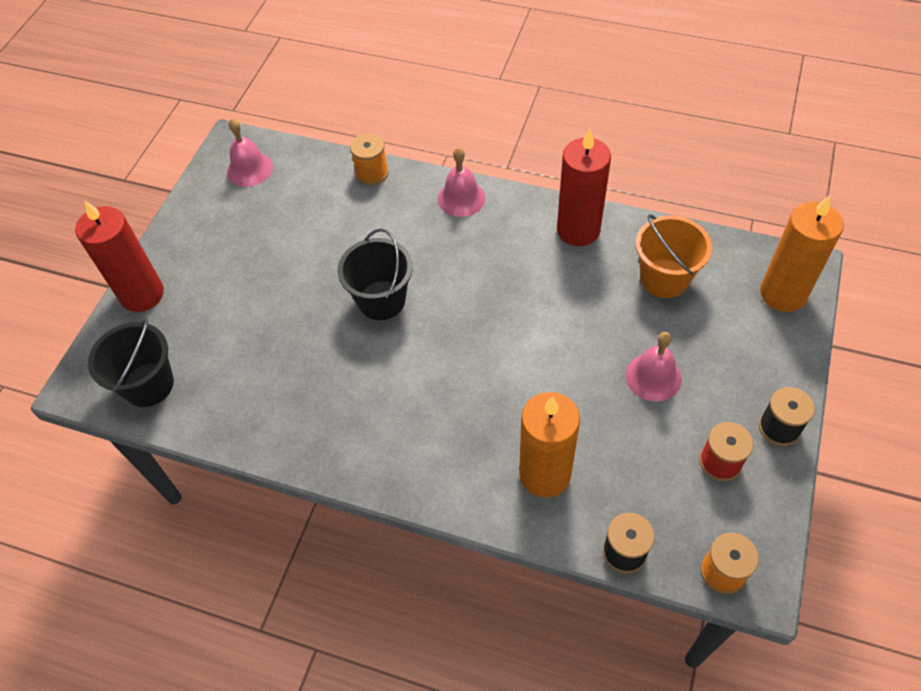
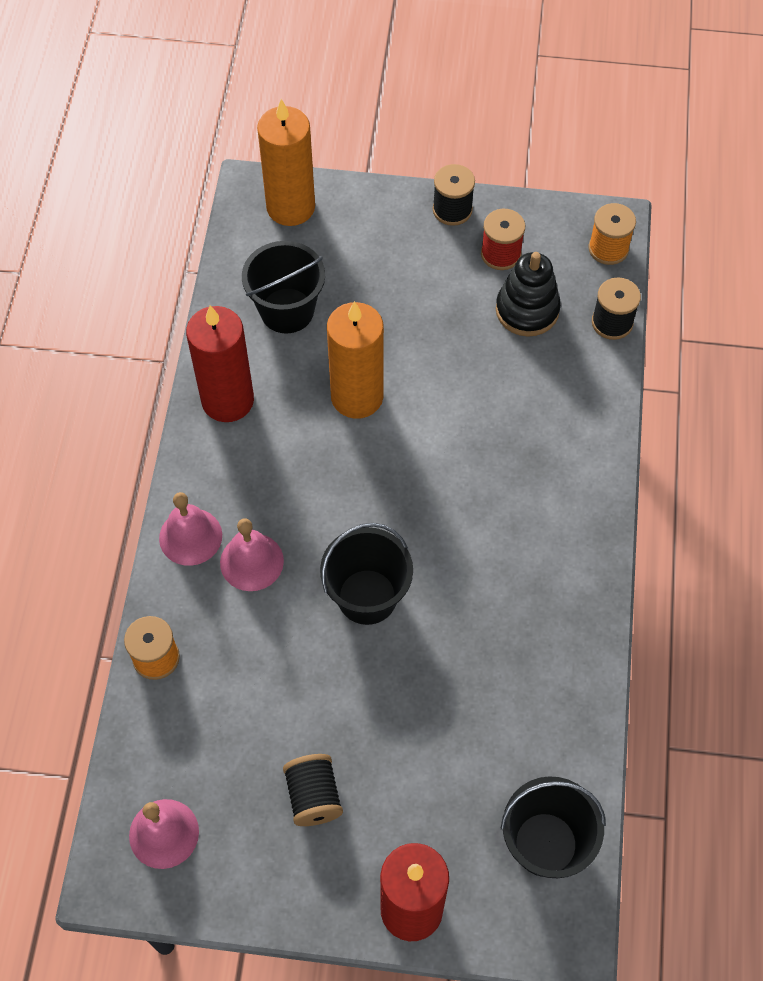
camera: 105 degrees left, 5 degrees up
orange candle [519,392,580,498] -> orange candle moved to [327,301,384,419]
pink bell [626,332,682,402] -> pink bell moved to [220,518,284,591]
orange bucket [635,214,712,298] -> black bucket [242,241,325,334]
none -> black spool [283,754,343,826]
none -> black stacking toy [496,252,561,337]

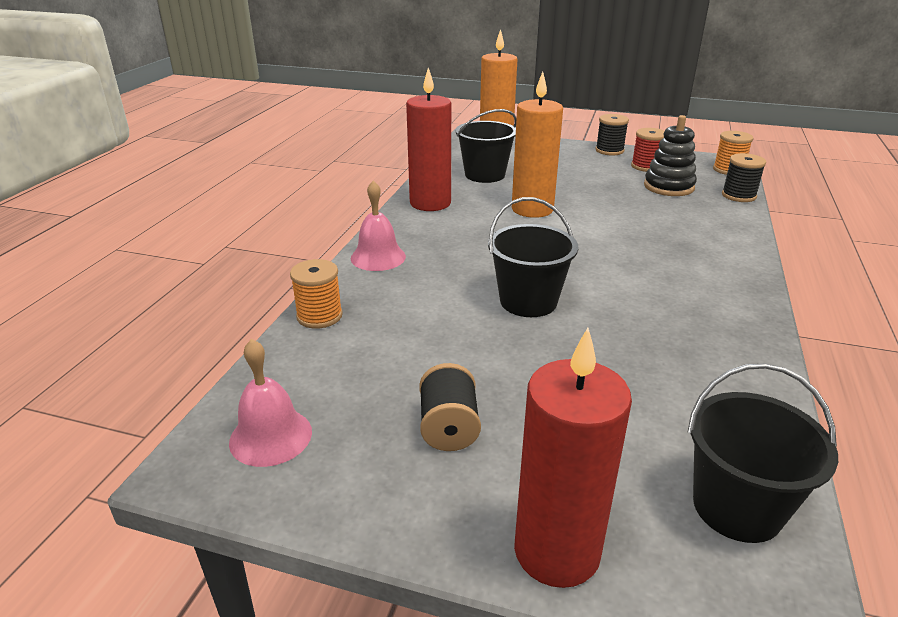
camera: 10 degrees right, 30 degrees down
pink bell [220,518,284,591] -> none

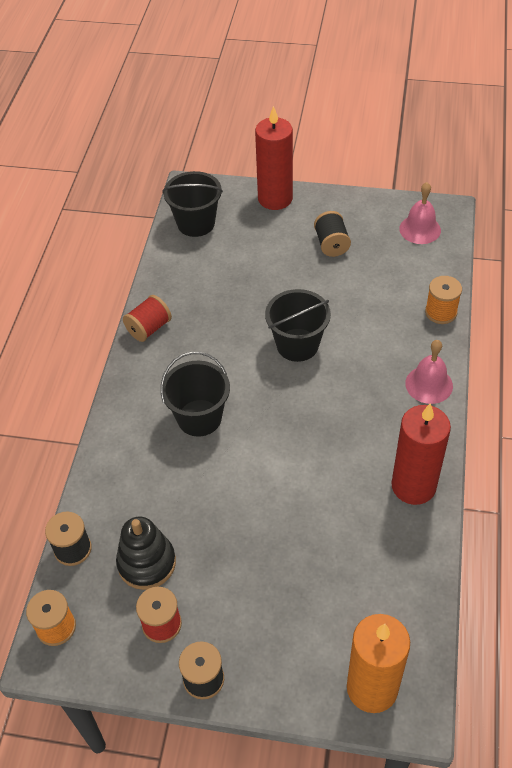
camera: 175 degrees right, 20 degrees up
black bucket [455,109,516,183] -> black bucket moved to [161,352,230,437]
orange candle [512,72,563,218] -> none
none -> red spool [123,295,172,342]

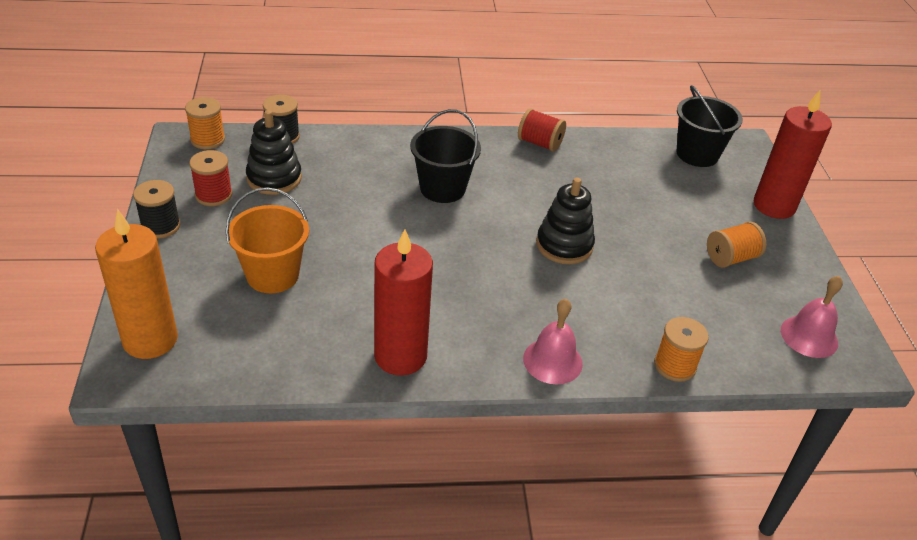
camera: 70 degrees right, 10 degrees down
black bucket [265,289,331,362] -> black stacking toy [536,178,595,264]
black spool [314,211,351,257] -> orange spool [707,222,766,268]
none -> orange bucket [225,187,309,293]

